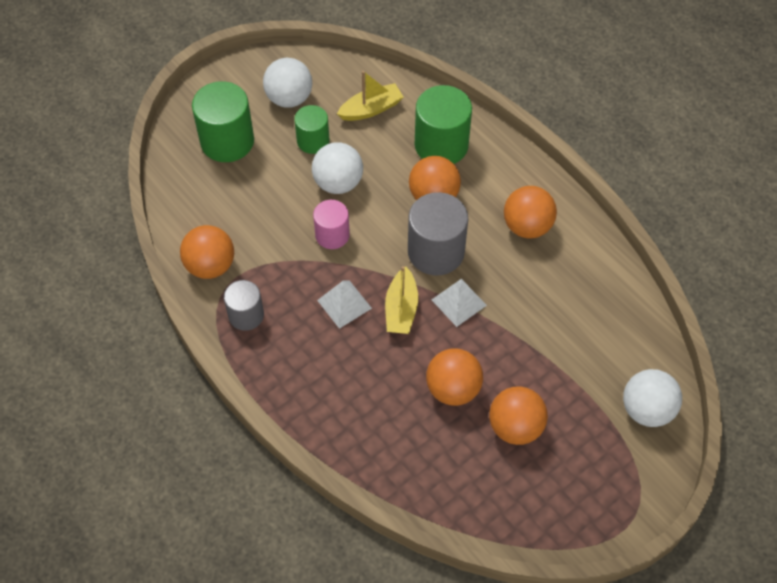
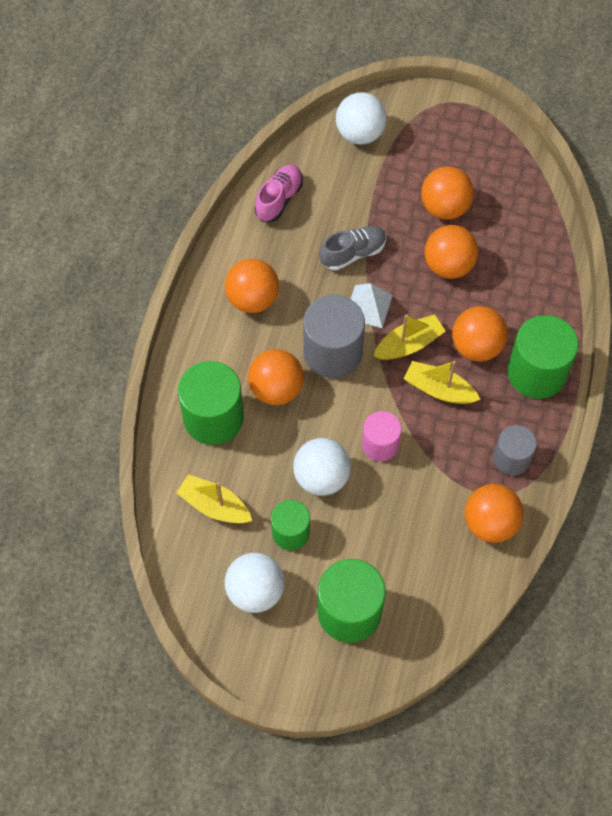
camera: 125 degrees left, 5 degrees up
white pyramid [317,280,372,329] -> yellow boat [404,361,481,404]
none -> pink shoe [255,165,303,222]
none -> grey shoe [319,226,386,270]
none -> orange ball [452,306,508,362]
none -> green cylinder [507,315,579,399]

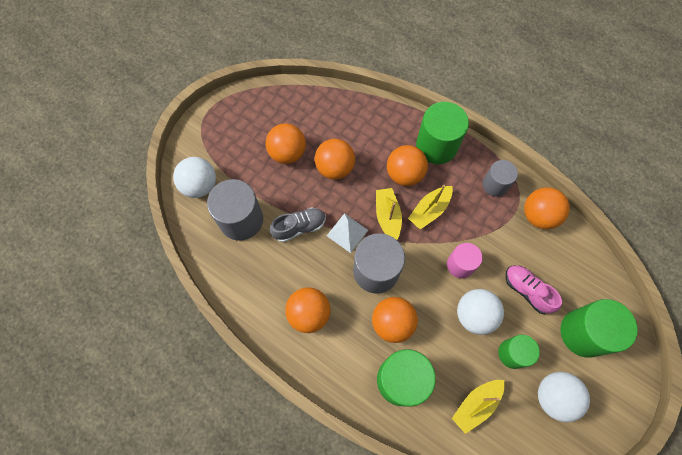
camera: 70 degrees left, 5 degrees up
pink shoe [255,165,303,222] -> pink shoe moved to [506,265,562,314]
grey shoe [319,226,386,270] -> grey shoe turned 75 degrees clockwise [270,208,326,242]
none -> grey cylinder [207,179,263,241]

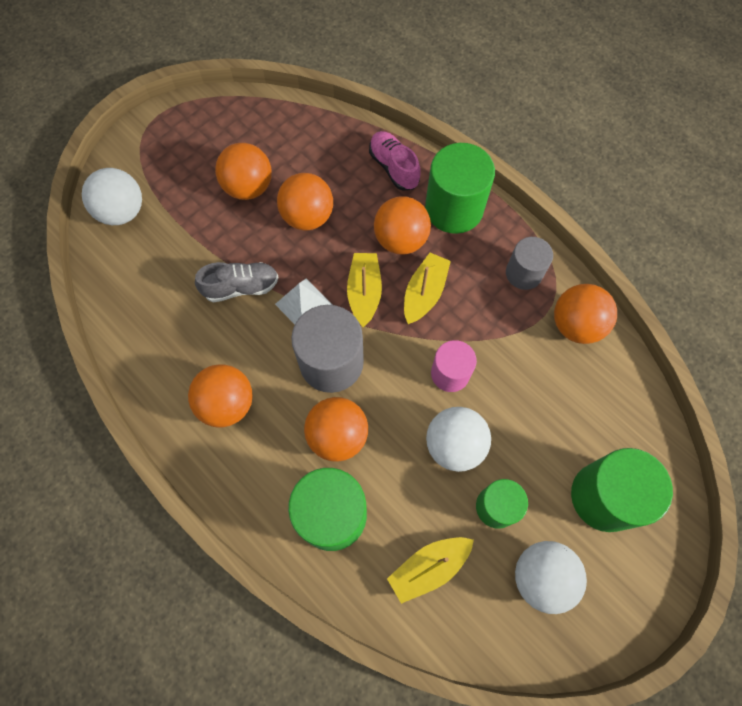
camera: 10 degrees right, 0 degrees up
grey cylinder [207,179,263,241] -> none
yellow boat [408,184,453,230] -> yellow boat turned 150 degrees clockwise [404,253,451,324]
pink shoe [506,265,562,314] -> pink shoe moved to [369,131,420,191]

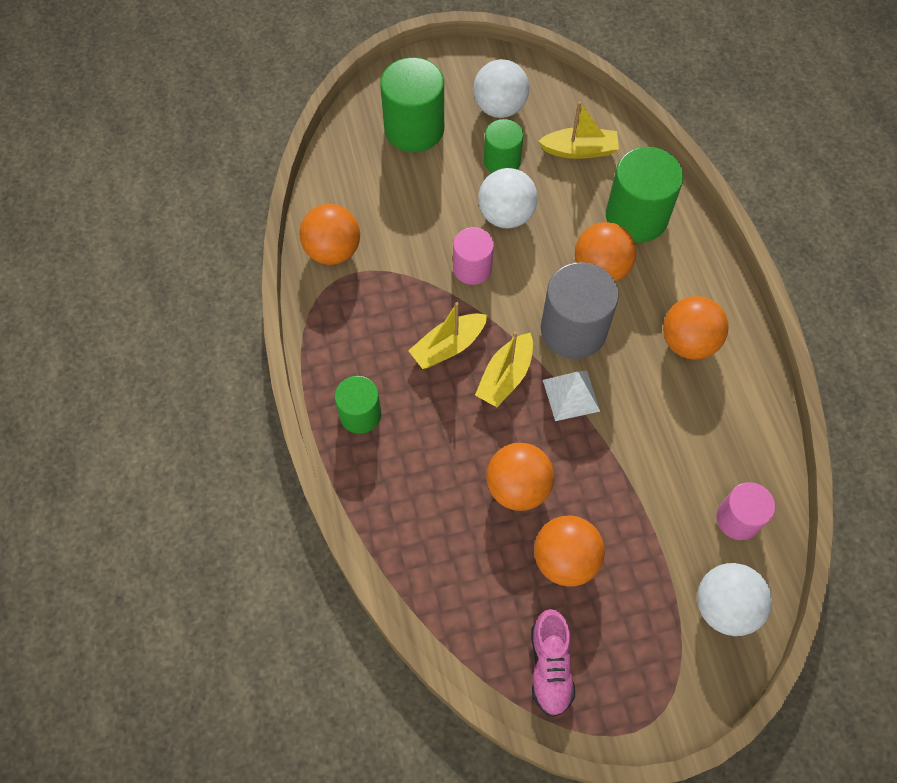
camera: 150 degrees left, 5 degrees down
grey shoe [195,262,278,302] -> none
pink shoe [369,131,420,191] -> pink shoe moved to [532,609,575,717]
orange ball [374,196,431,255] -> none
green cylinder [425,143,495,234] -> green cylinder [335,376,381,434], size x0.61
grey cylinder [506,237,553,290] -> none
none -> pink cylinder [717,482,775,540]

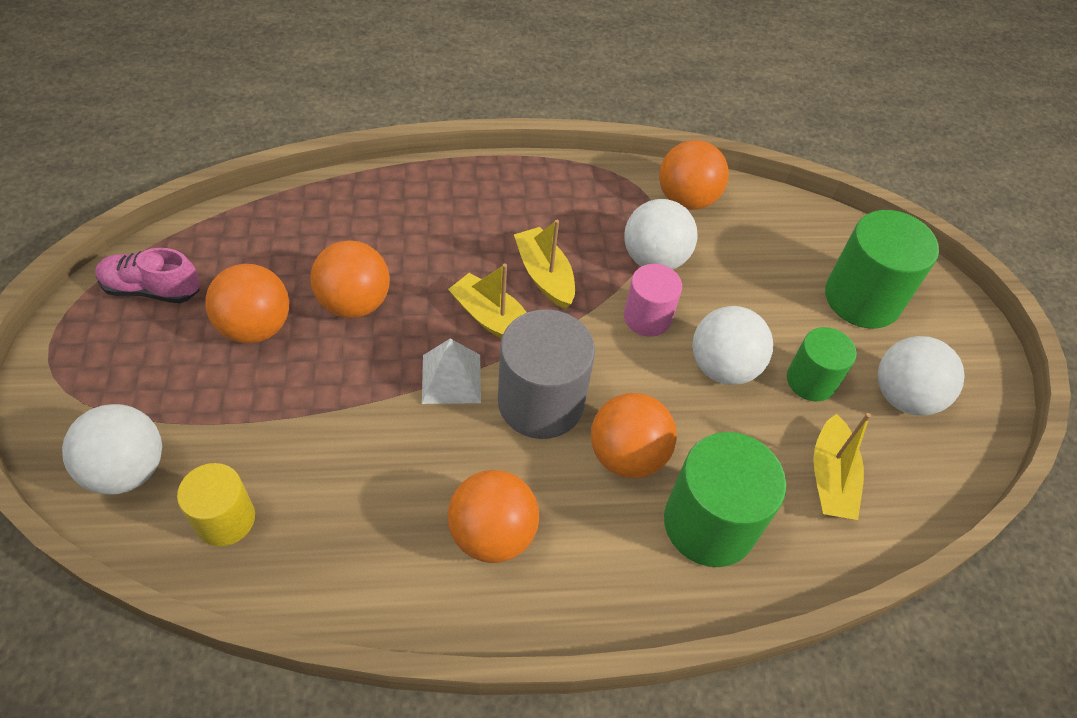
camera: 95 degrees right, 10 degrees down
green cylinder [335,376,381,434] -> none
pink cylinder [717,482,775,540] -> yellow cylinder [177,463,255,546]
none -> white ball [624,199,698,269]

